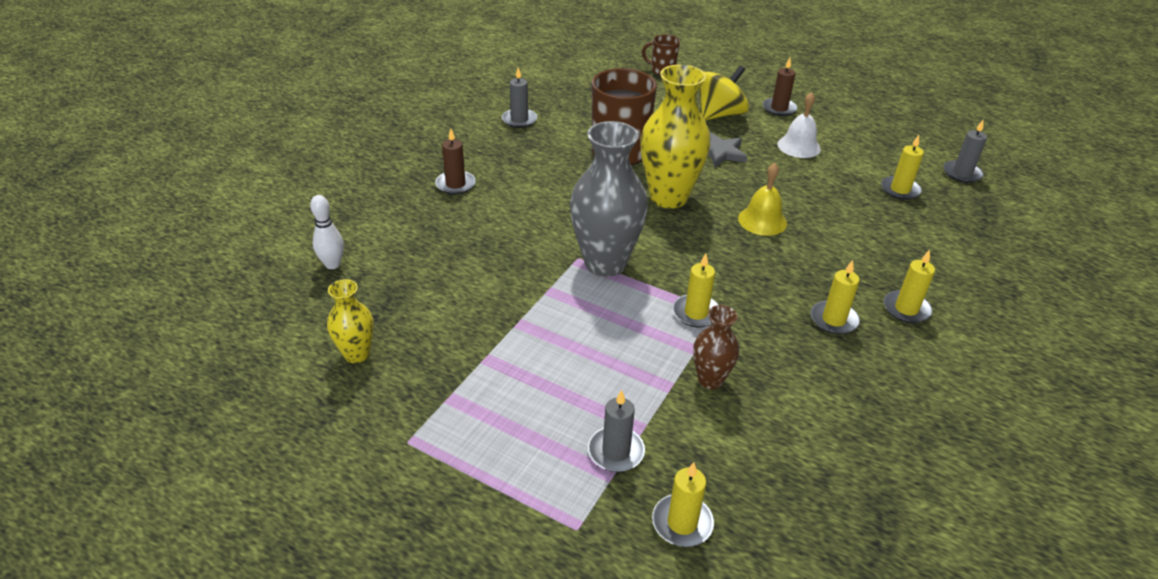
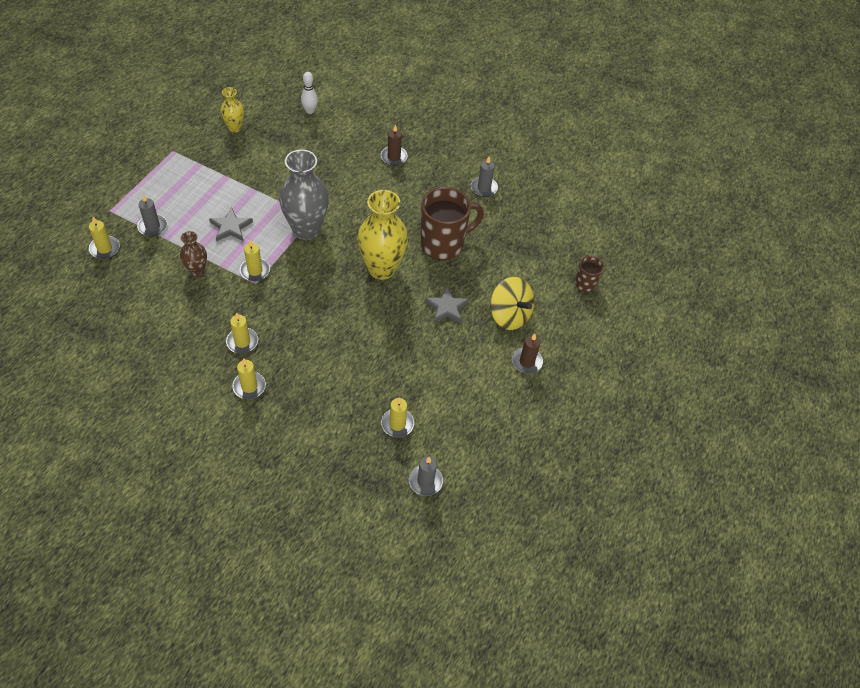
camera: 85 degrees right, 15 degrees up
yellow bell [738,163,787,236] -> none
white bell [777,92,821,158] -> none
none -> grey star [209,207,253,242]

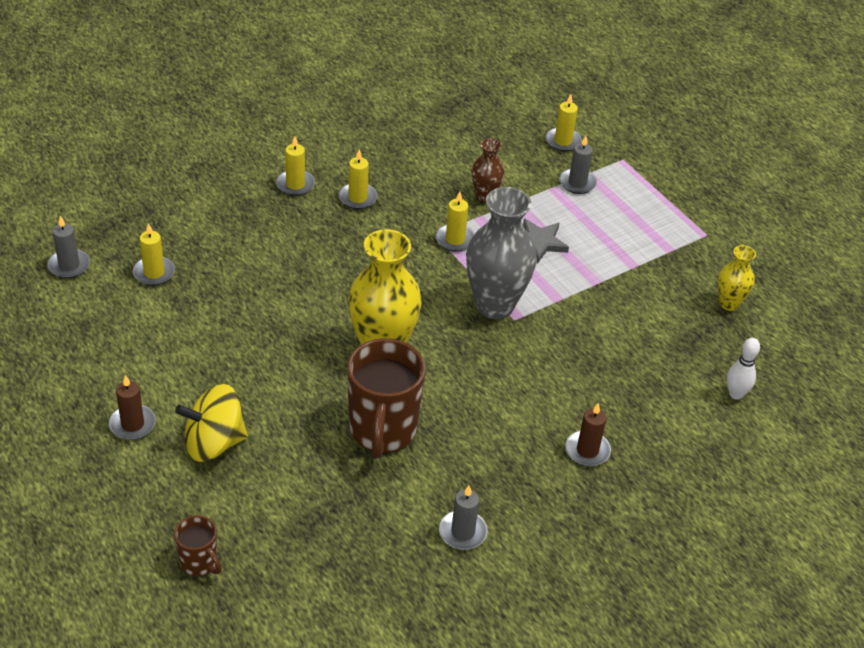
camera: 120 degrees right, 10 degrees down
grey star [425,286,469,323] -> none

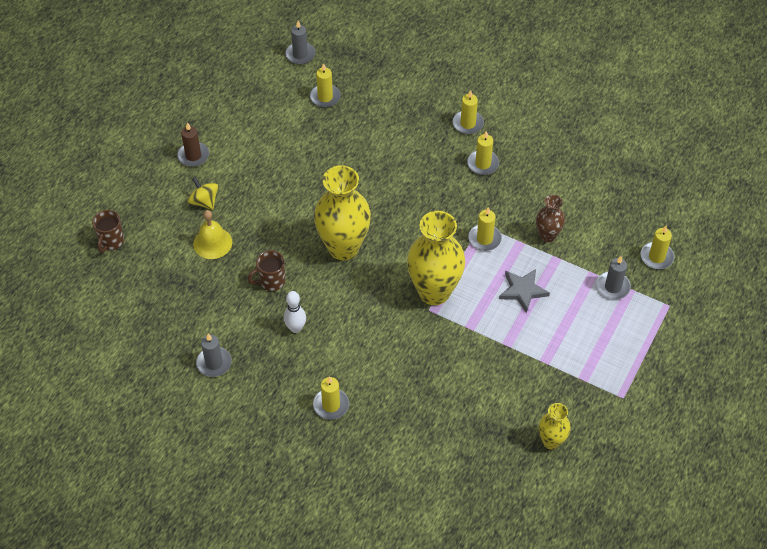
camera: 65 degrees right, 10 degrees up
yellow spinning top [175,384,248,462] -> yellow spinning top [188,177,218,210], size x0.61
brown mug [347,338,425,458] -> brown mug [248,250,285,291], size x0.50
grey vase [466,187,537,319] -> yellow vase [407,211,465,305]
brown candle [566,403,611,466] -> yellow candle [313,376,349,420]
white bowling pin [727,338,760,400] -> white bowling pin moved to [284,291,306,333]
none -> yellow bell [193,210,232,259]

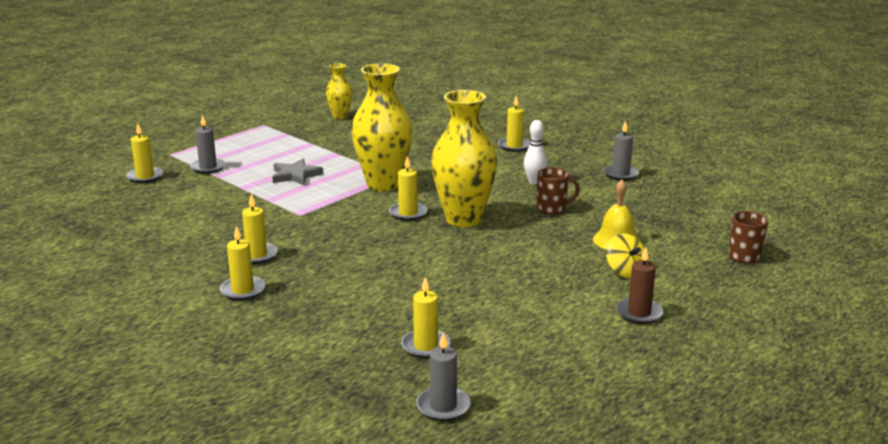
camera: 165 degrees left, 30 degrees down
yellow candle [468,207,502,251] -> yellow candle moved to [389,156,427,221]
brown vase [536,195,565,243] -> none

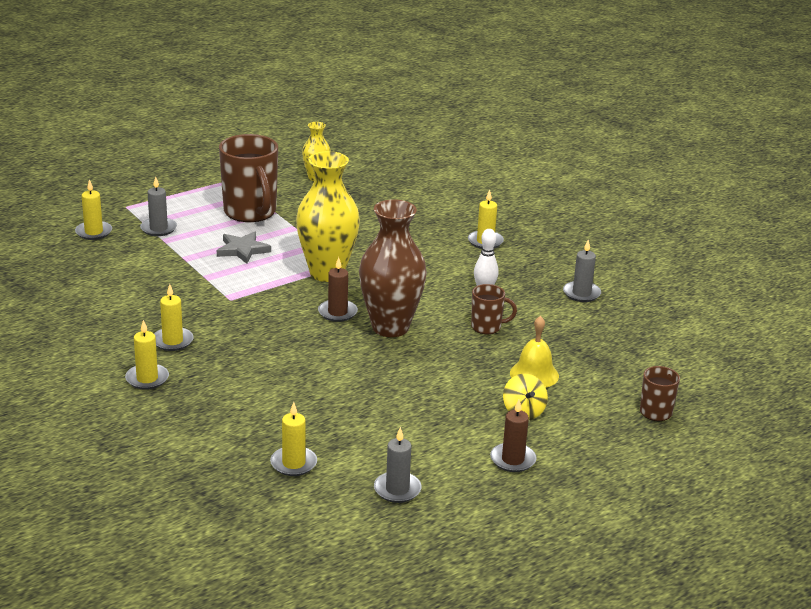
camera: 10 degrees right, 5 degrees up
yellow candle [389,156,427,221] -> brown candle [318,257,358,322]
grey candle [416,332,470,421] -> grey candle moved to [374,427,422,503]
yellow vase [431,90,497,227] -> brown vase [359,199,427,337]
none -> brown mug [219,134,278,222]

